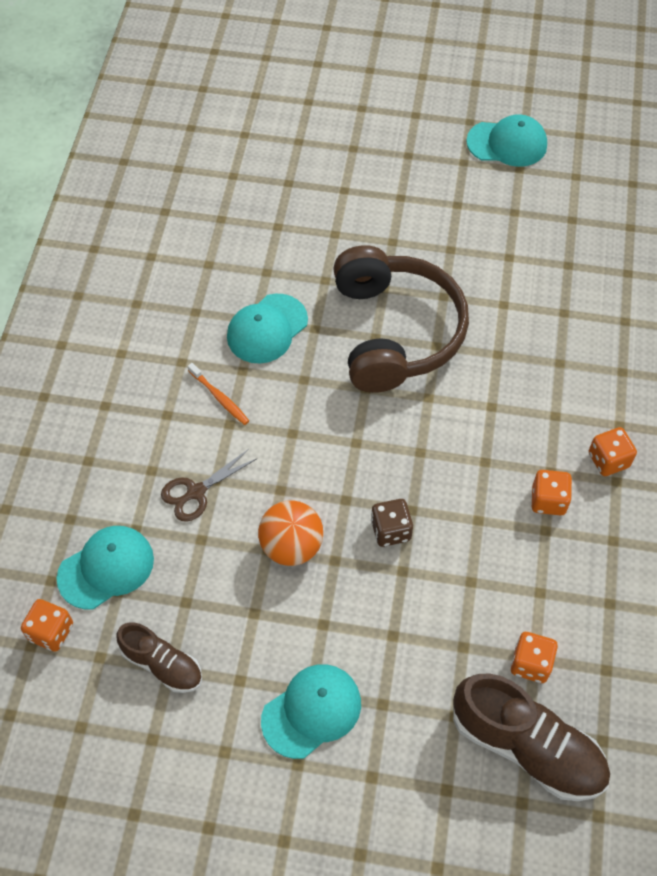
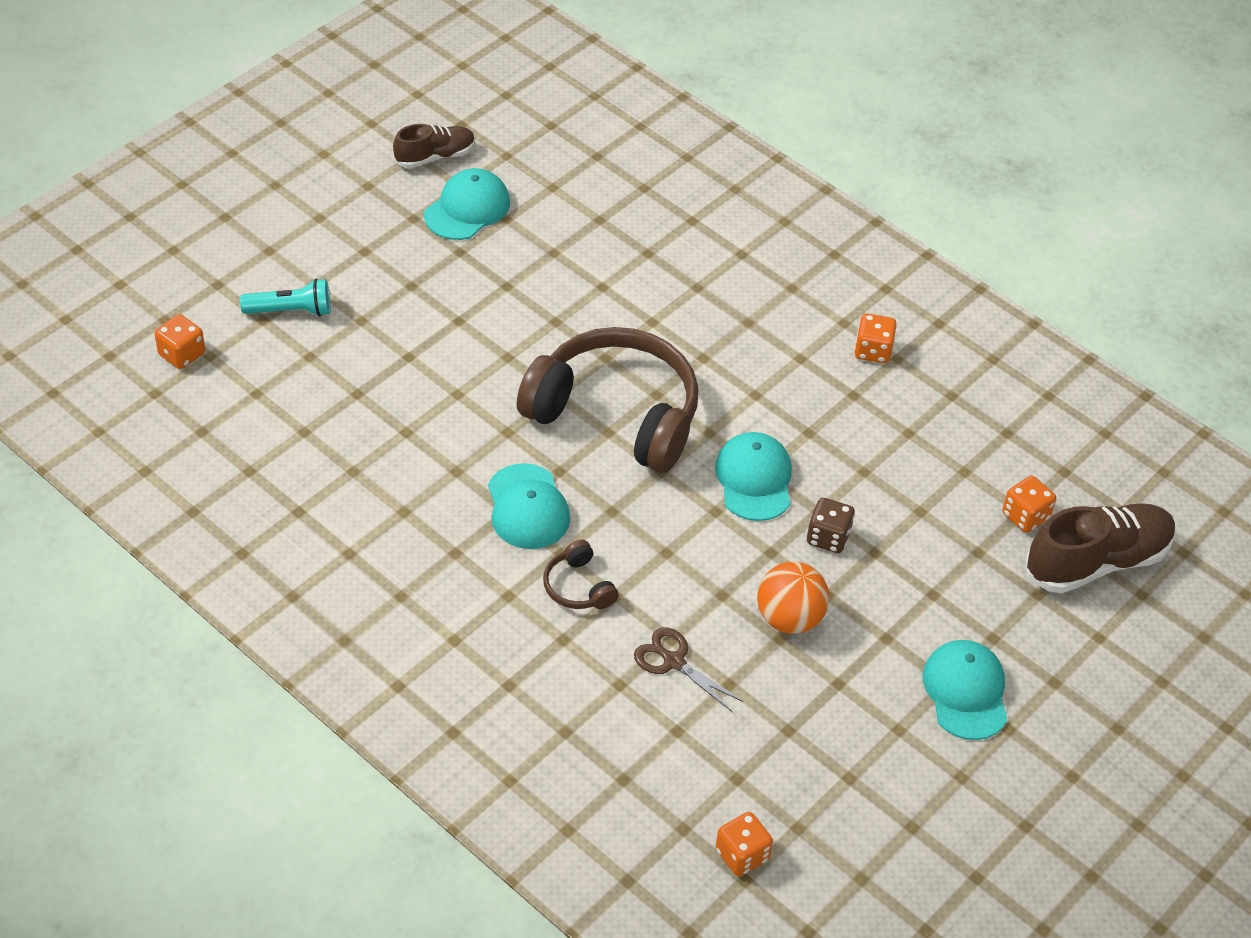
camera: 60 degrees left, 10 degrees down
turquoise cap [57,526,154,609] -> turquoise cap moved to [715,432,792,521]
brown shoe [116,622,202,693] -> brown shoe moved to [393,124,475,168]
brown scissors [161,449,258,522] -> brown scissors turned 135 degrees clockwise [634,627,743,712]
orange toothbrush [188,363,249,425] -> brown headphones [543,540,619,609]
orange dice [532,470,572,516] -> orange dice moved to [155,314,205,369]
none -> turquoise flashlight [240,279,331,317]

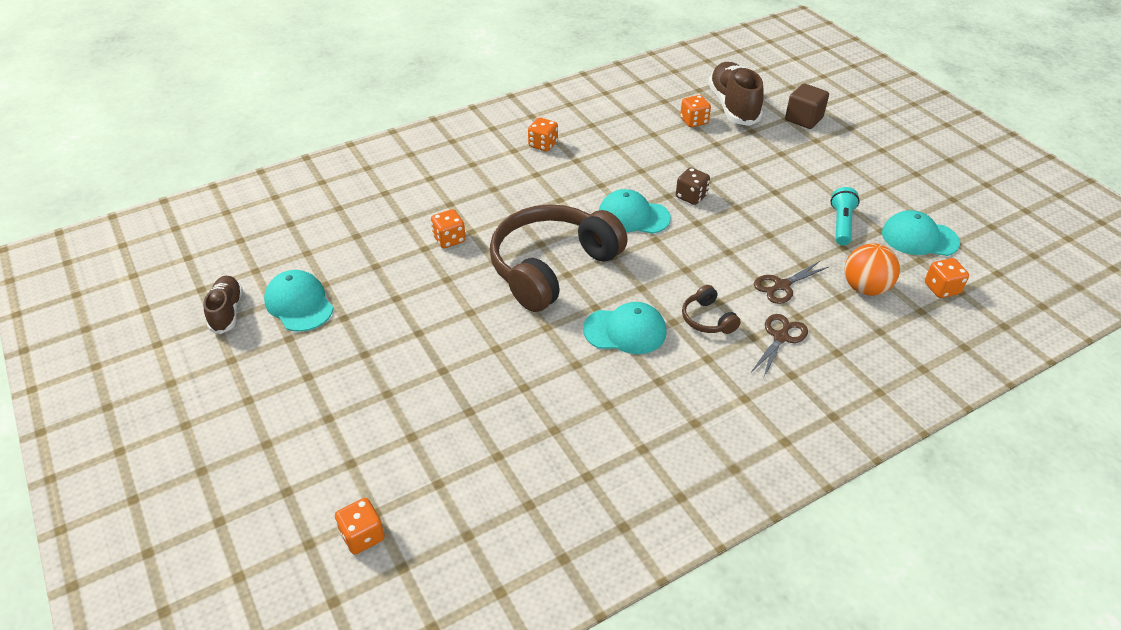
camera: 70 degrees left, 5 degrees down
turquoise flashlight [240,279,331,317] -> turquoise flashlight moved to [830,187,860,245]
brown headphones [543,540,619,609] -> brown headphones turned 75 degrees clockwise [682,285,741,334]
orange ball [757,562,829,634] -> orange ball moved to [845,243,900,296]
turquoise cap [923,640,1008,740] -> turquoise cap moved to [882,210,960,256]
none -> orange dice [431,209,466,248]
none -> brown scissors [751,314,808,379]
none -> brown cube [785,84,829,129]

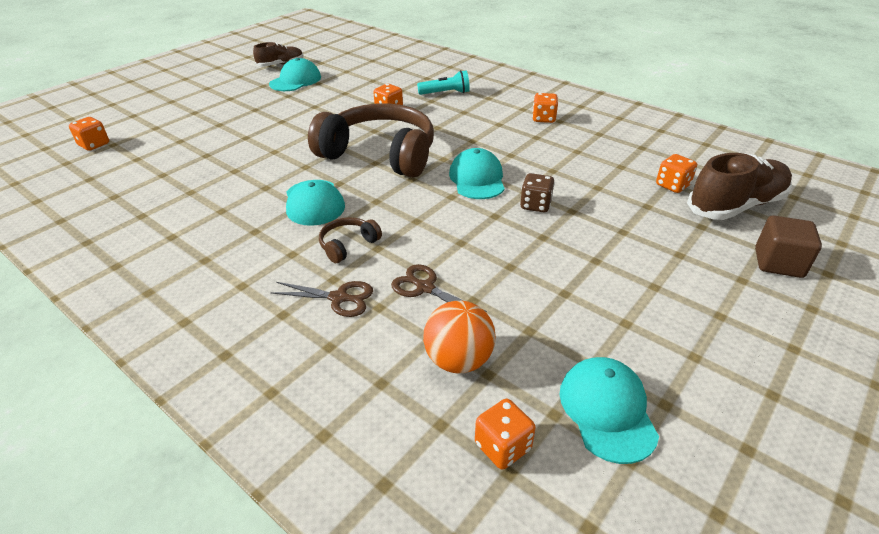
camera: 70 degrees right, 5 degrees down
turquoise flashlight [830,187,860,245] -> turquoise flashlight moved to [417,70,470,95]

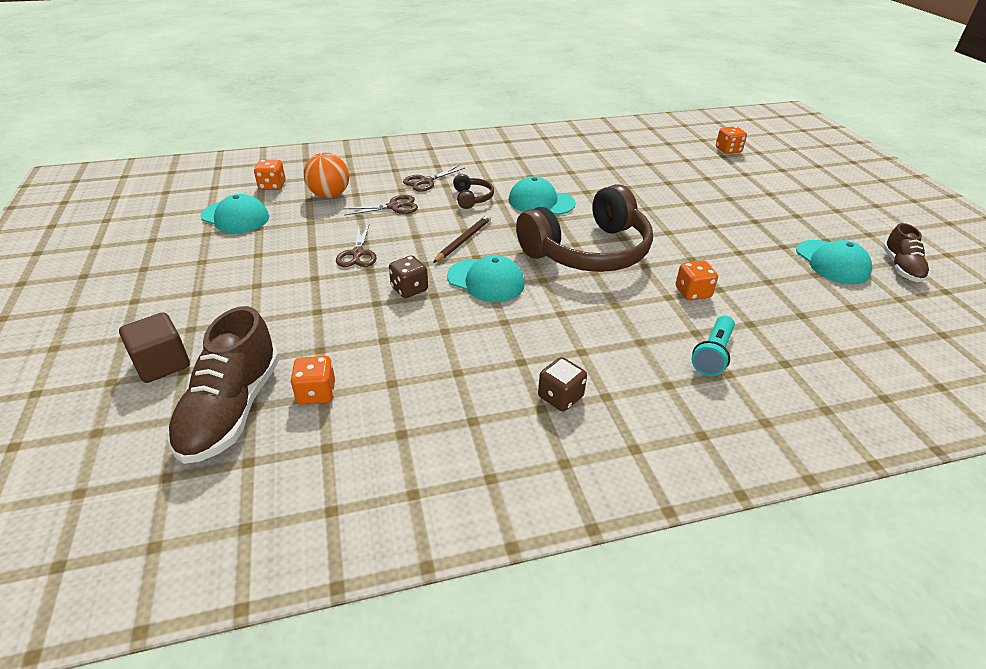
camera: 125 degrees right, 0 degrees up
orange dice [532,93,558,123] -> brown dice [538,357,587,411]
none -> brown scissors [336,223,377,267]
none -> brown pencil [433,215,491,263]

